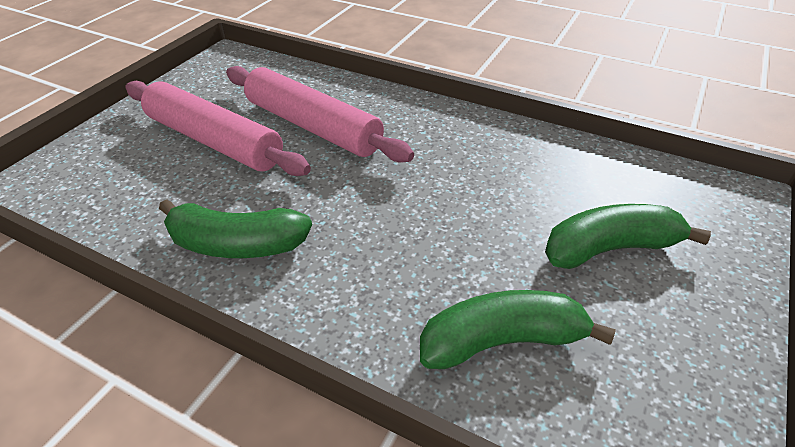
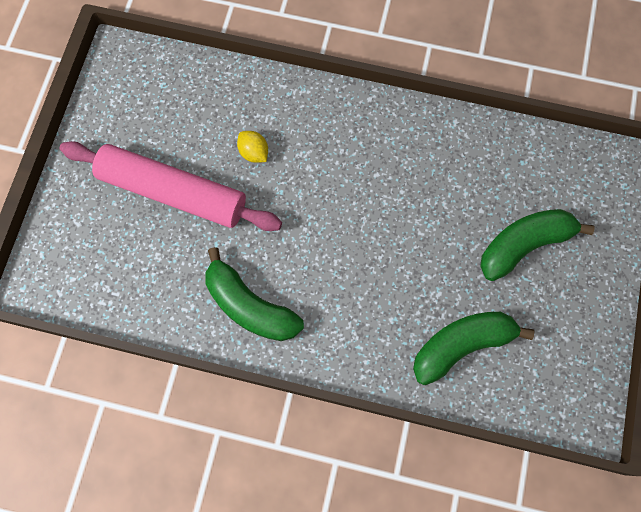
camera: 15 degrees left, 30 degrees up
green banana [159,199,312,258] -> green banana turned 45 degrees clockwise [205,247,304,341]
pink rolling pin [226,66,414,163] -> yellow lemon [237,131,268,163]

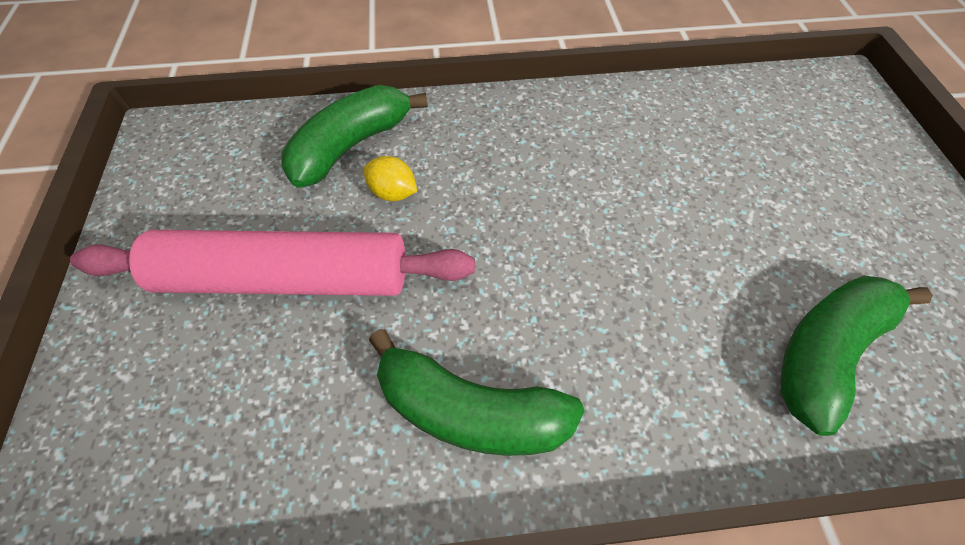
camera: 20 degrees left, 15 degrees down
green banana [480,209,595,281] -> green banana moved to [282,85,428,188]

